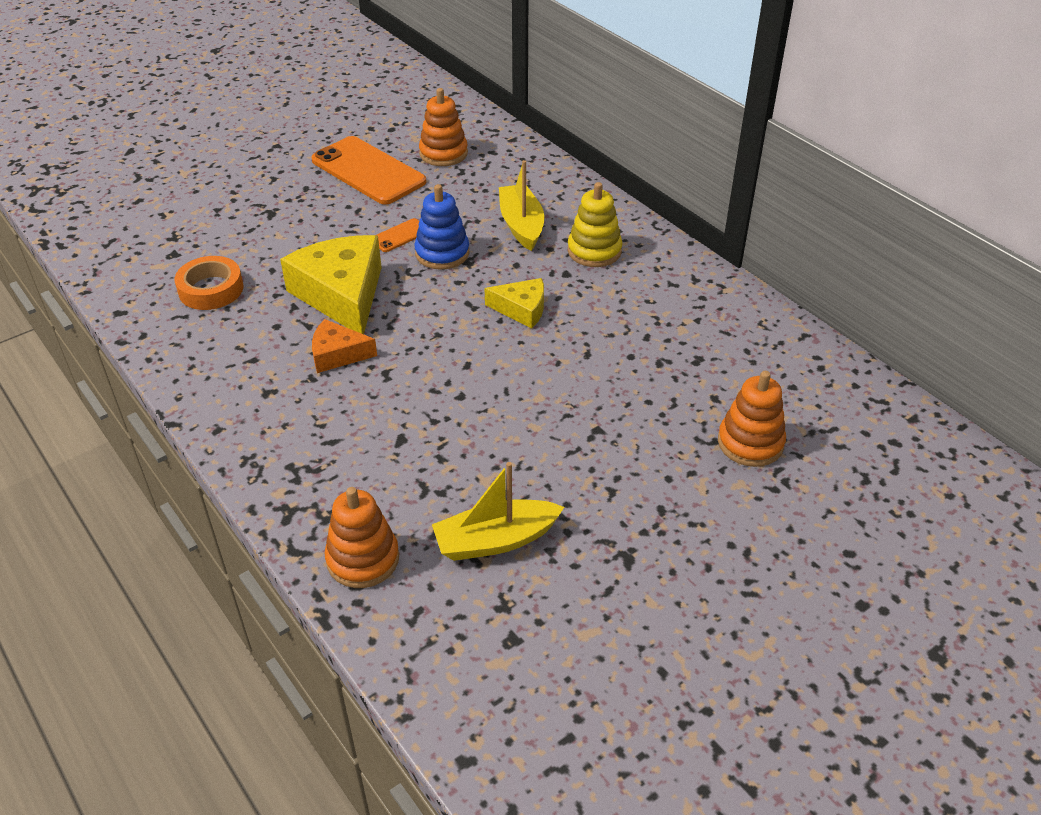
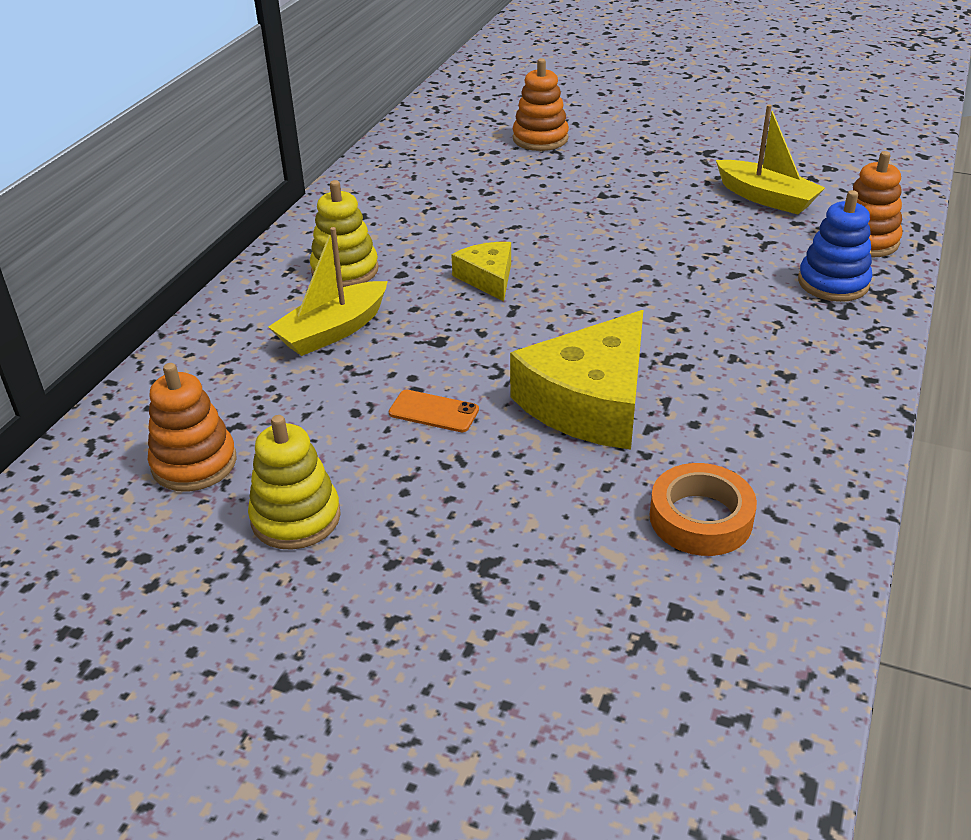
camera: 120 degrees left, 5 degrees down
orange phone [311,136,426,205] -> yellow stacking toy [248,415,341,550]
orange cheese [312,319,377,373] -> none
blue stacking toy [414,184,469,269] -> blue stacking toy moved to [798,190,872,302]

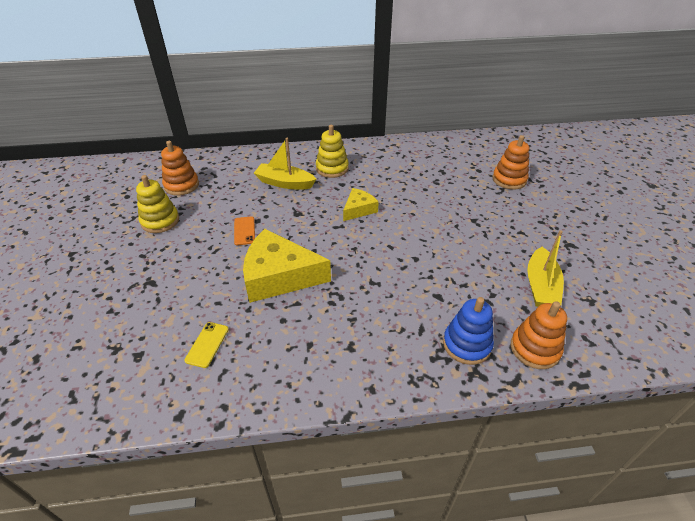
camera: 60 degrees right, 5 degrees up
orange tape [650,463,757,556] -> yellow phone [185,322,229,368]

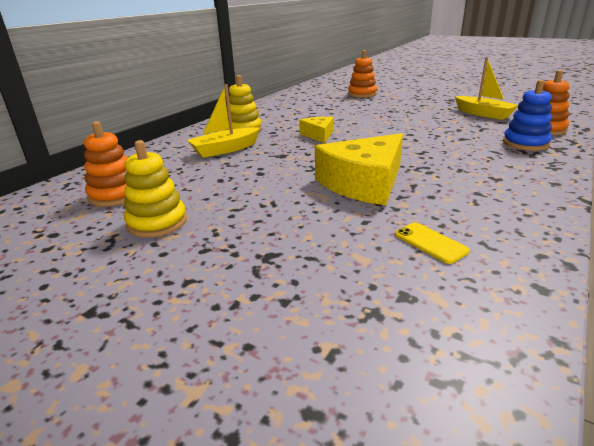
camera: 50 degrees left, 15 degrees down
orange phone [234,216,255,245] -> none

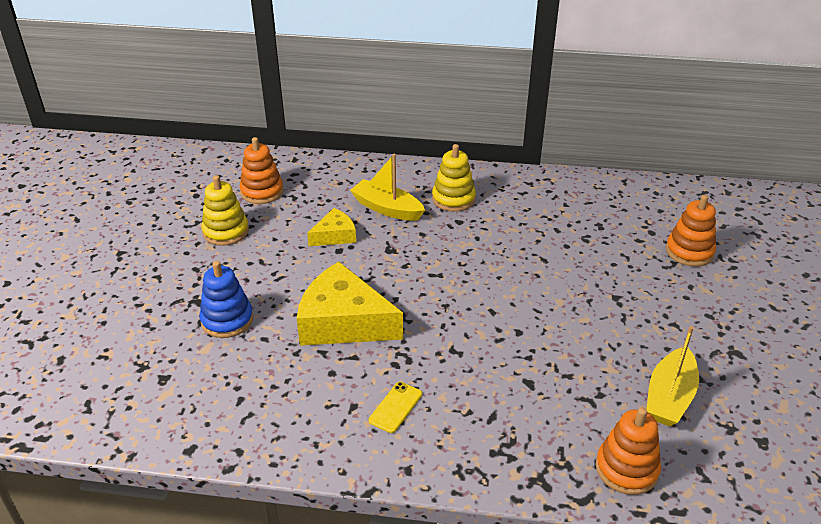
camera: 65 degrees right, 10 degrees up
yellow cheese [299,117,334,143] -> yellow cheese moved to [307,208,356,246]
yellow phone [395,222,470,264] -> yellow phone moved to [369,382,422,433]
blue stacking toy [503,80,552,151] -> blue stacking toy moved to [199,261,253,338]

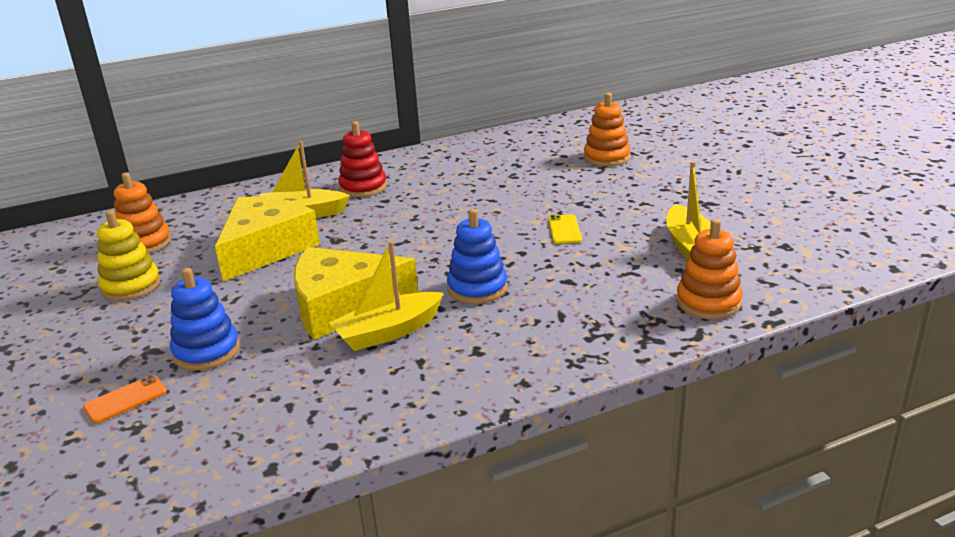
camera: 30 degrees left, 10 degrees down
yellow cheese [307,208,356,246] -> yellow cheese [215,197,320,281], size x1.89
yellow phone [369,382,422,433] -> yellow phone moved to [548,214,582,244]
yellow stacking toy [432,144,476,212] -> red stacking toy [338,121,387,197]
none -> orange phone [83,375,167,424]
none -> yellow boat [329,241,443,351]
none -> blue stacking toy [447,209,508,304]

